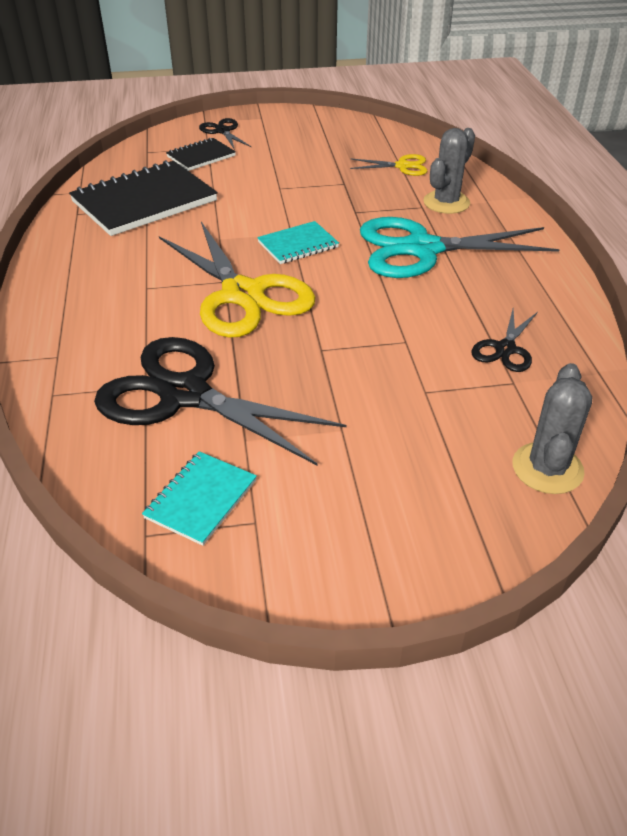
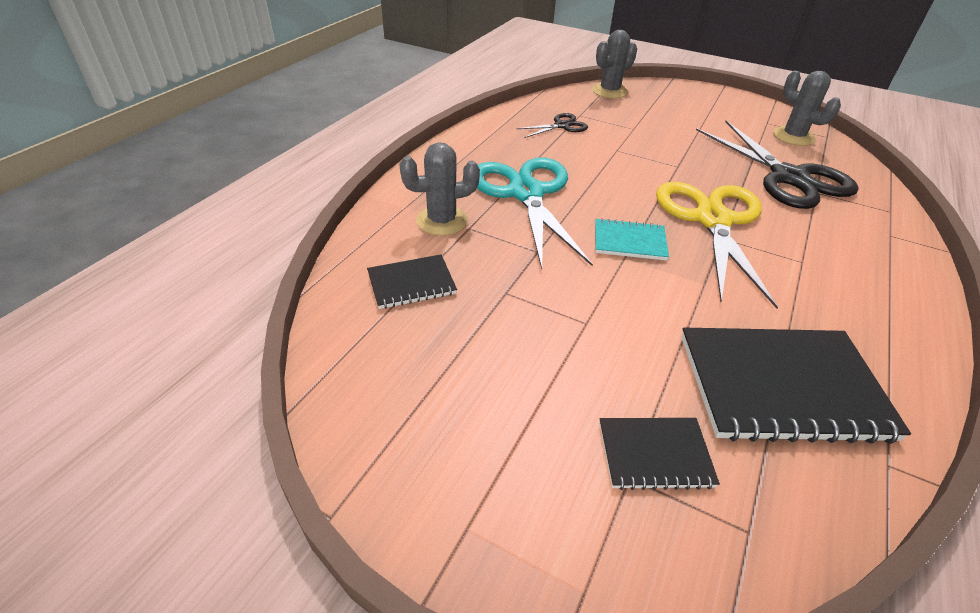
camera: 145 degrees left, 0 degrees up
turquoise notebook [142,451,257,546] -> grey cactus [773,71,841,146]
black scissors [199,118,252,150] -> none
yellow scissors [350,154,427,176] -> black notebook [367,255,457,309]
turquoise scissors [360,217,560,278] -> turquoise scissors turned 135 degrees counterclockwise [477,157,593,269]

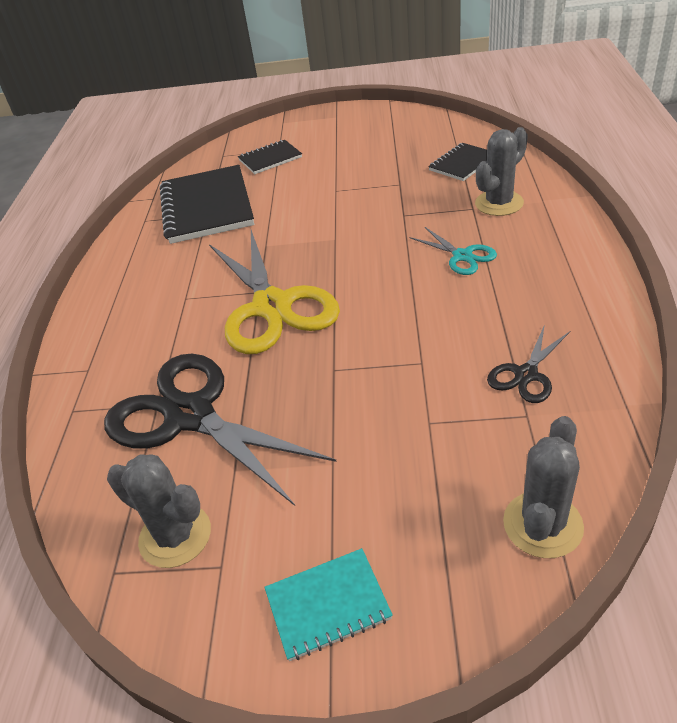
camera: 160 degrees right, 0 degrees up
turquoise scissors [477,157,593,269] -> turquoise scissors [409,227,497,275], size x0.47
turquoise notebook [595,218,669,260] -> turquoise notebook moved to [264,548,393,661]
black notebook [681,328,911,444] -> black notebook turned 75 degrees counterclockwise [160,165,254,244]

